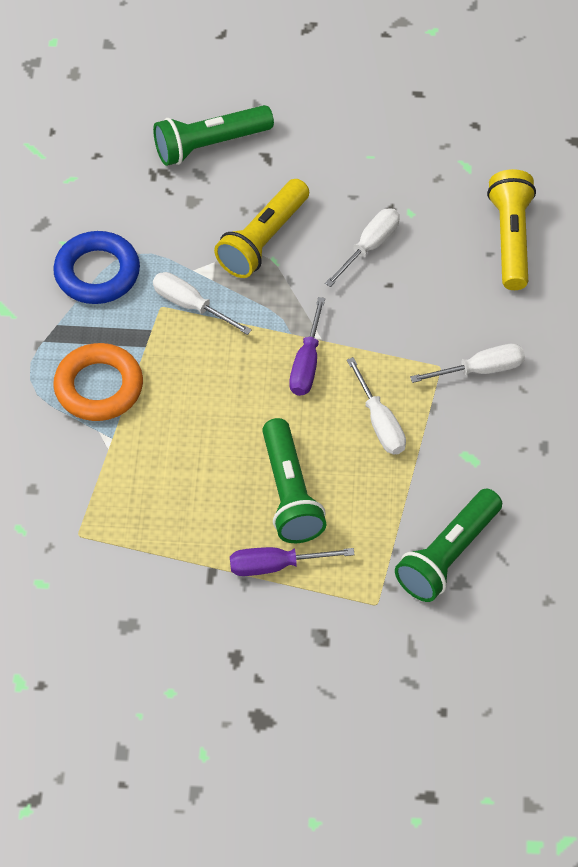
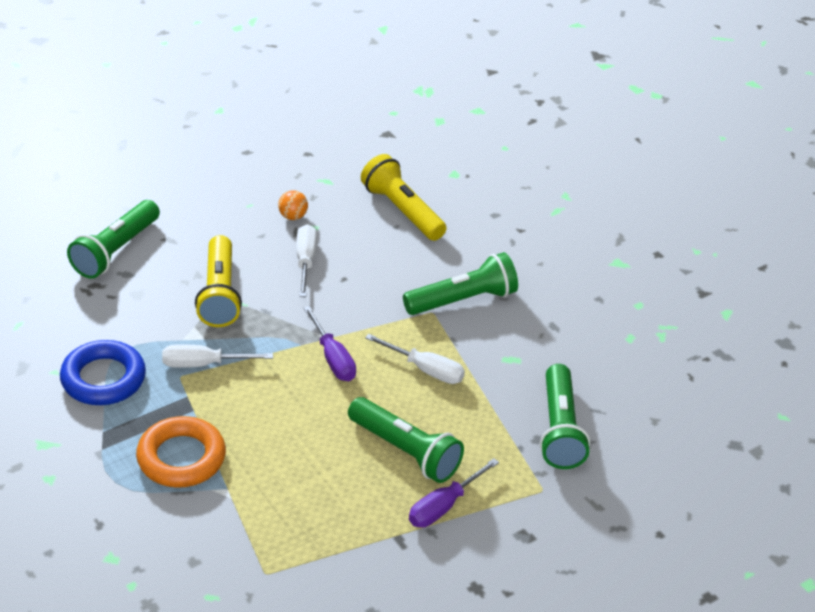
camera: 40 degrees left, 15 degrees down
white screwdriver [410,344,525,383] -> green flashlight [403,252,518,315]
none -> orange ball [278,190,308,220]

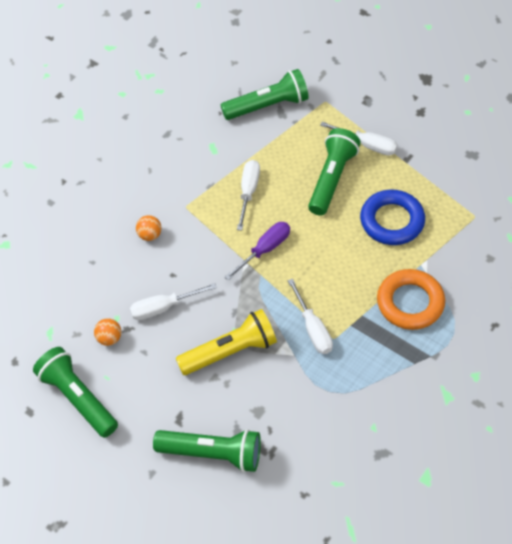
camera: 105 degrees left, 15 degrees up
blue ring [60,340,146,405] -> blue ring moved to [360,190,425,245]
yellow flashlight [361,154,446,241] -> none
green flashlight [403,252,518,315] -> green flashlight moved to [33,347,118,438]
purple screwdriver [409,458,499,528] -> white screwdriver [320,122,398,156]
none -> orange ball [136,215,162,241]

